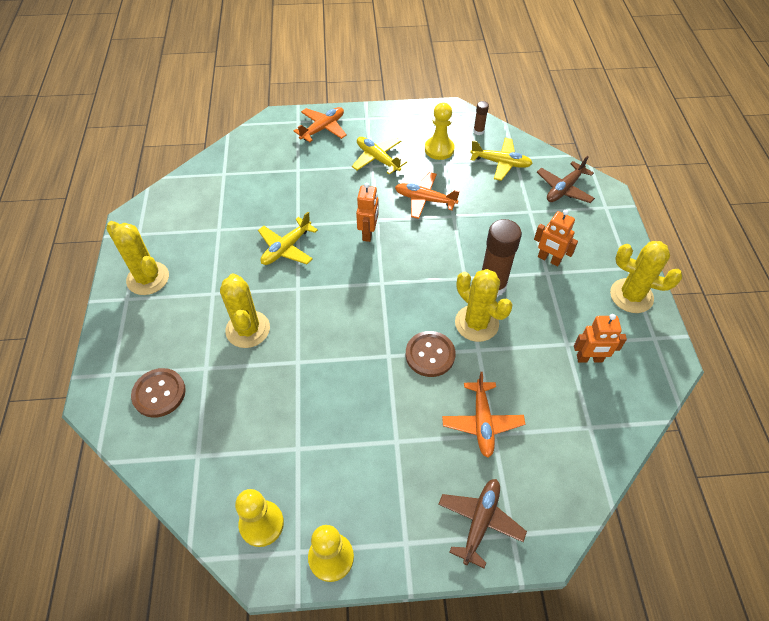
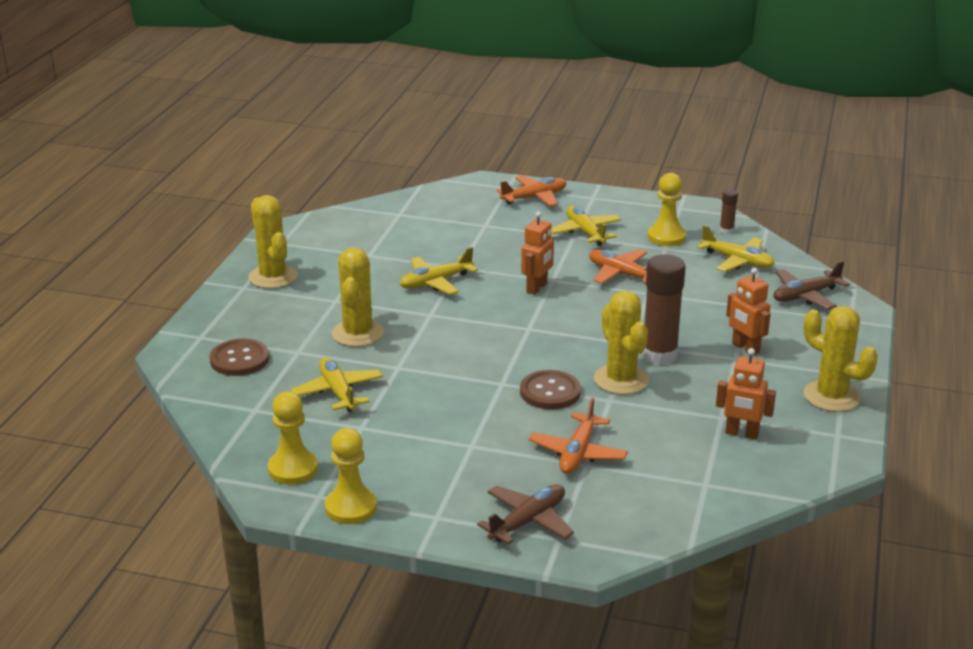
camera: 20 degrees right, 25 degrees down
none -> yellow plane [291,357,383,412]

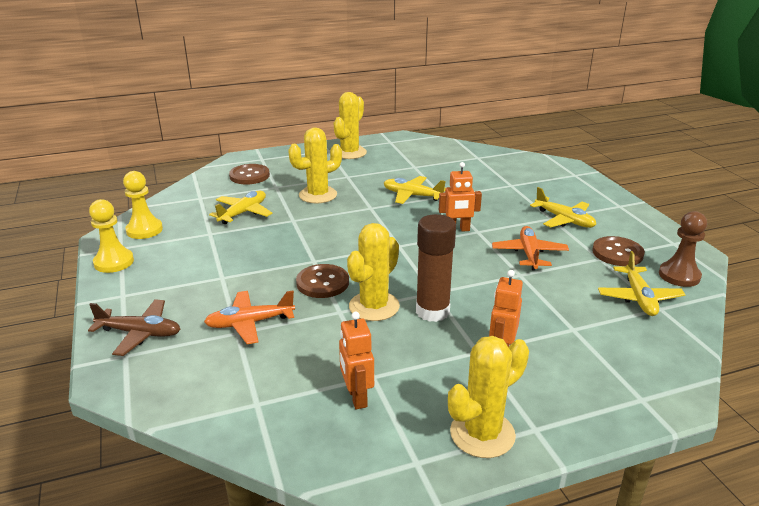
camera: 55 degrees right, 0 degrees up
orange plane [497,175,567,206] -> none
yellow plane [551,206,621,246] -> yellow plane turned 105 degrees clockwise [530,187,596,228]
yellow pawn [647,173,686,246] -> brown button [592,236,645,266]
brown glue stick [720,189,738,234] -> brown pawn [659,211,707,287]
brown plane [773,261,850,309] -> none
yellow cactus [804,306,878,412] -> yellow cactus turned 45 degrees clockwise [448,336,529,458]

